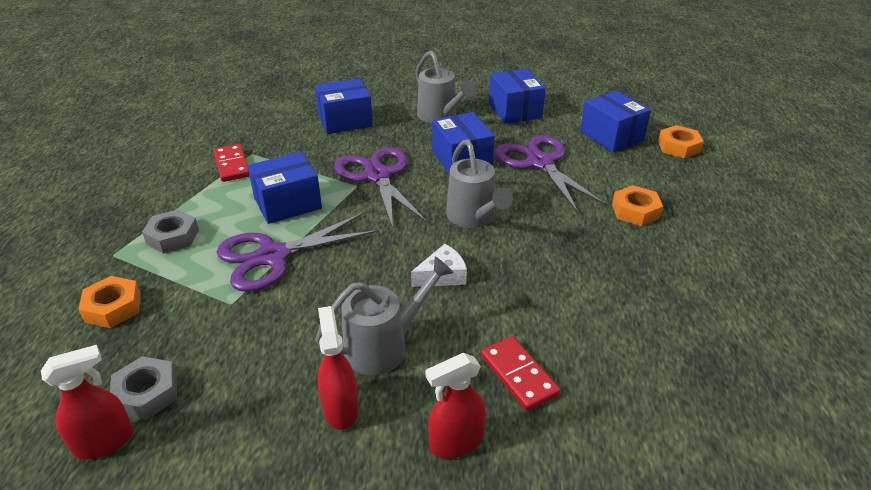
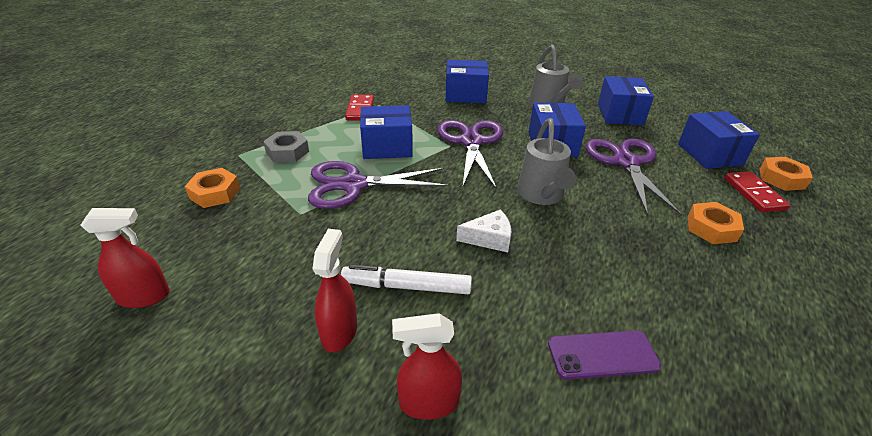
camera: 20 degrees right, 0 degrees up
grey nut [110,356,177,420] -> none
grey watering can [315,257,454,375] -> white marker [341,264,472,294]
red domino [481,336,560,411] -> red domino moved to [725,171,790,212]
none -> purple phone [548,331,661,380]

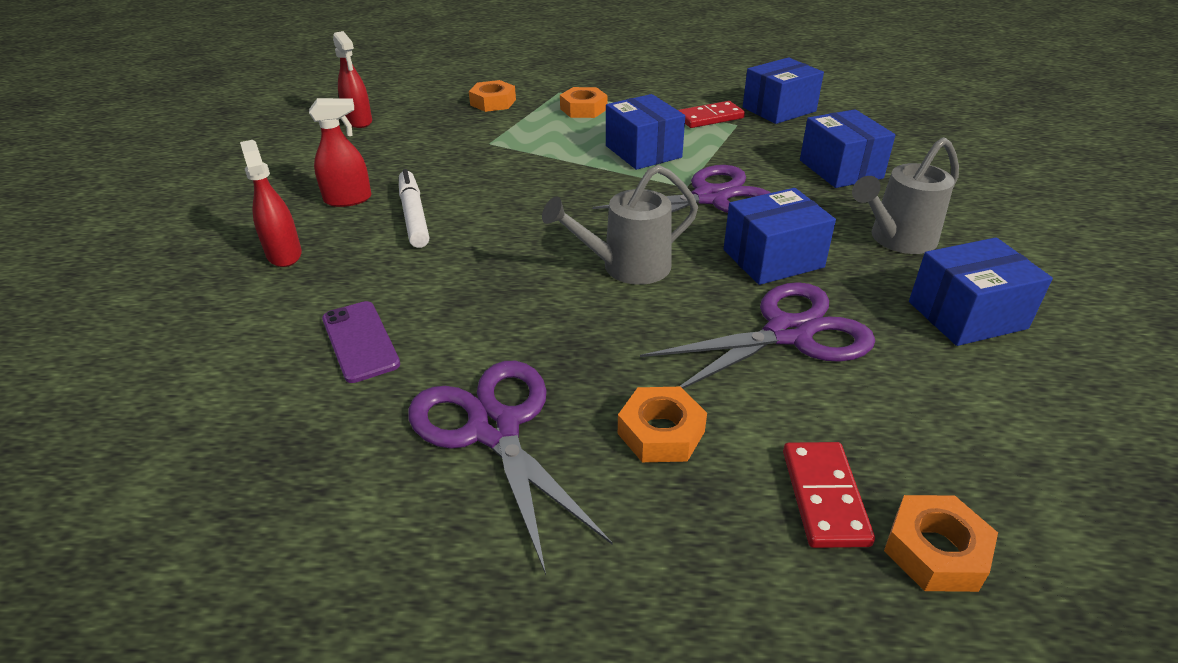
camera: 70 degrees right, 0 degrees up
grey nut [263,131,309,163] -> orange nut [560,87,607,118]
purple scissors [308,161,450,209] -> purple scissors moved to [408,361,613,575]
white cheese [456,210,511,252] -> none
blue box [678,111,760,169] -> blue box moved to [743,57,824,124]
red domino [725,171,790,212] -> red domino turned 60 degrees counterclockwise [783,442,875,548]

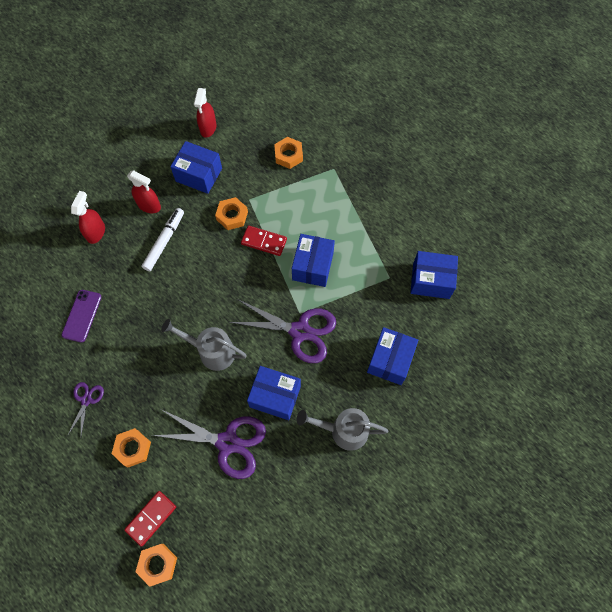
camera: 40 degrees right, 30 degrees up
purple scissors [408,361,613,575] -> purple scissors [67,382,104,436], size x0.51
orange nut [560,87,607,118] -> orange nut moved to [215,197,248,230]
red domino [678,101,745,128] -> red domino moved to [241,225,287,256]
blue box [909,237,1053,346] -> blue box moved to [170,141,222,194]

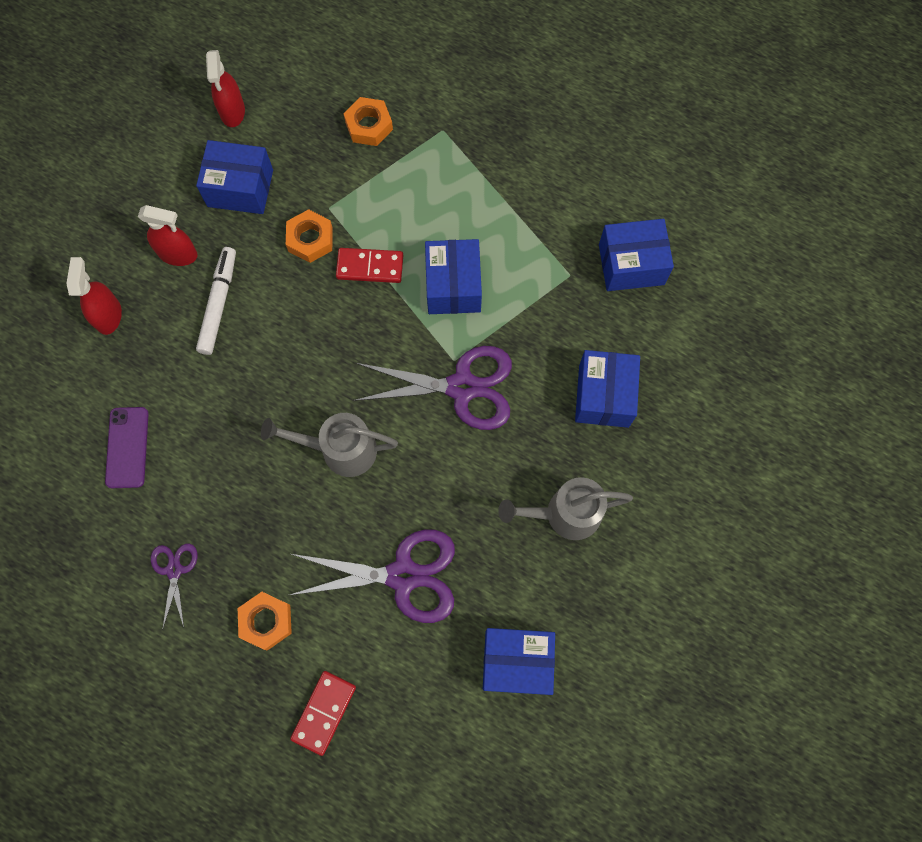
camera: 15 degrees left, 5 degrees up
orange nut [136,544,177,587] -> none
blue box [247,366,301,420] -> blue box moved to [483,628,555,695]

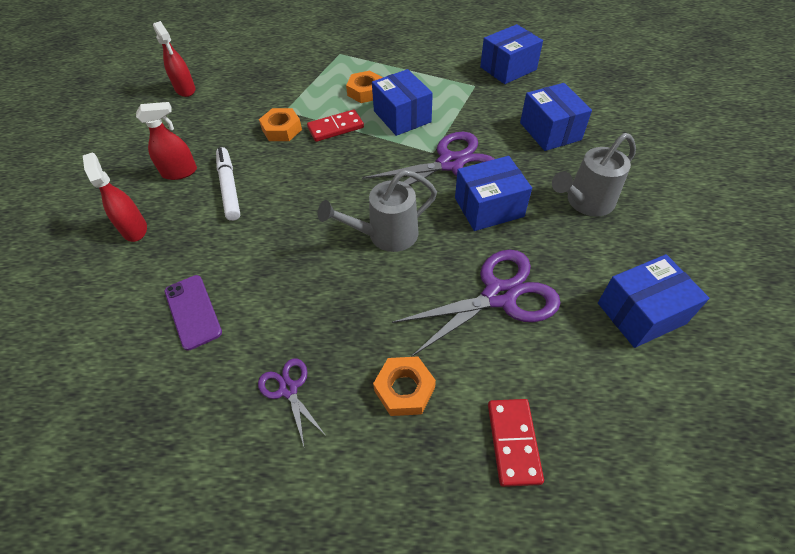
camera: 25 degrees left, 20 degrees down
blue box [196,140,273,214] -> blue box moved to [455,156,532,231]
orange nut [343,97,393,146] -> orange nut moved to [346,71,383,103]

